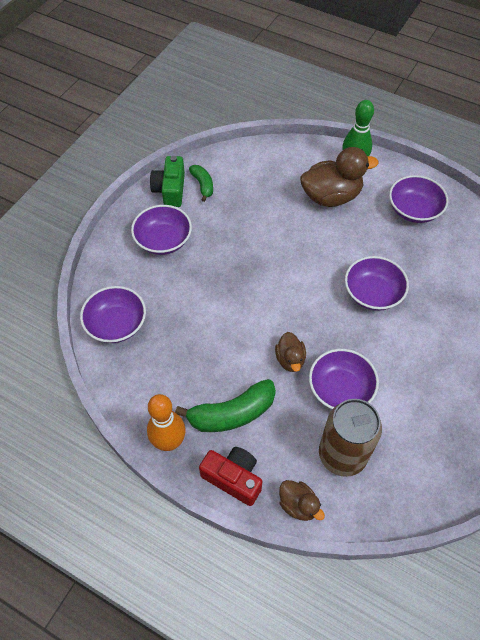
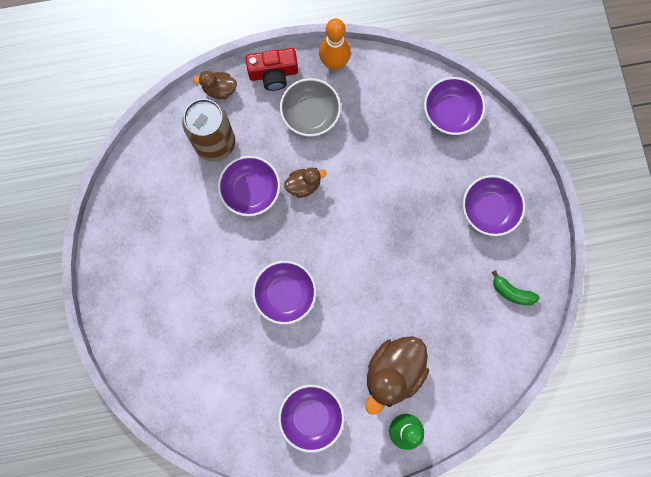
camera: 140 degrees right, 20 degrees up
green camera [150,156,185,207] -> none
green banana [175,379,276,432] -> grey bowl [280,78,341,136]
brown duck [275,332,306,372] -> brown duck turned 120 degrees clockwise [284,167,327,198]

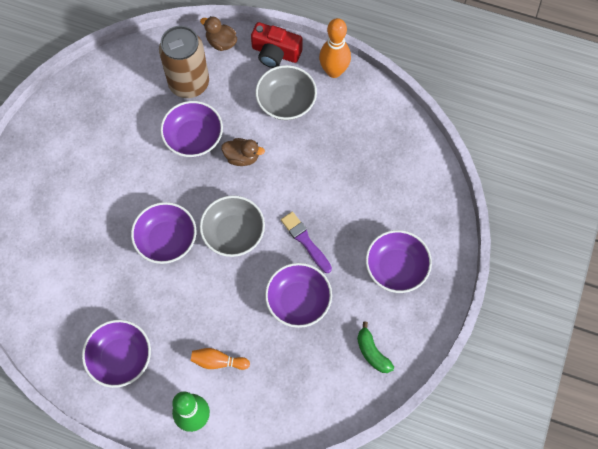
camera: 30 degrees right, 10 degrees down
brown duck [366,336,429,415] -> orange bowling pin [191,348,250,370]
purple bowl [424,77,485,135] -> purple bowl moved to [265,263,332,328]
none -> grey bowl [200,195,265,257]
none -> purple brush [281,212,332,273]

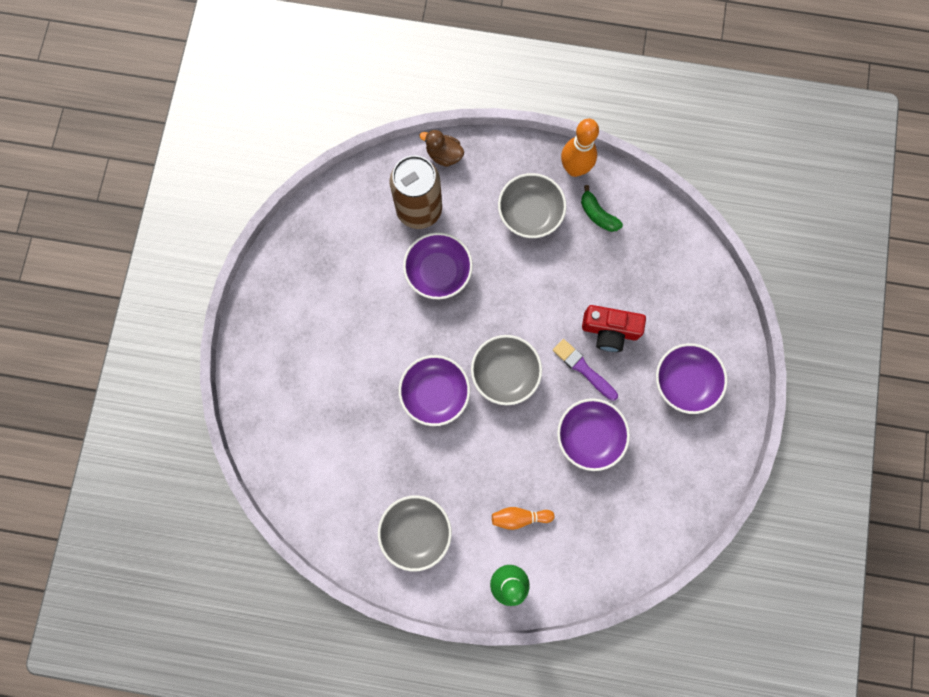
camera: 10 degrees left, 10 degrees up
purple bowl [82,320,151,388] -> grey bowl [378,495,452,571]
brown duck [221,138,265,166] -> none
red camera [251,22,303,68] -> red camera moved to [582,305,646,352]
green banana [357,322,394,373] -> green banana moved to [581,185,623,232]

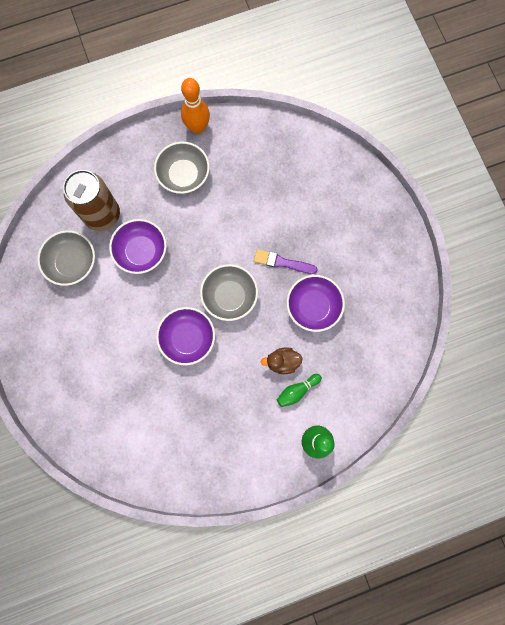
camera: 30 degrees left, 0 degrees up
grey bowl [378,495,452,571] -> grey bowl moved to [37,230,95,286]
brown duck [419,130,464,167] -> brown duck moved to [261,348,303,374]
orange bowling pin [492,507,555,530] -> green bowling pin [277,374,322,407]
green banana [581,185,623,232] -> none
red camera [582,305,646,352] -> none
purple bowl [656,343,728,414] -> none

